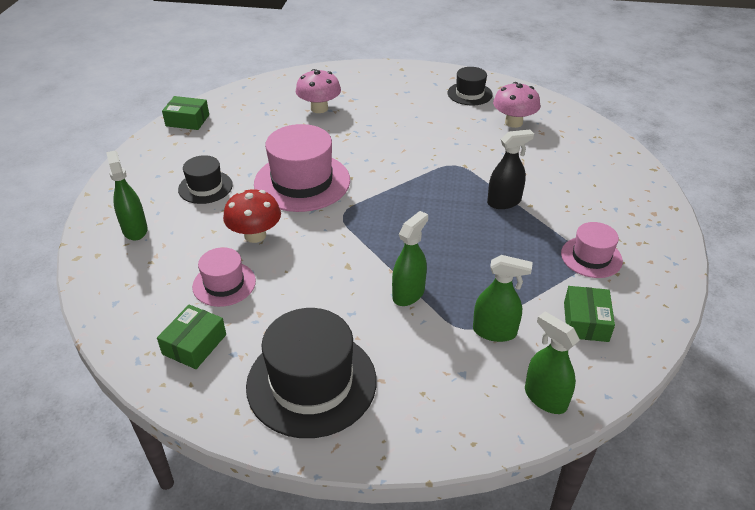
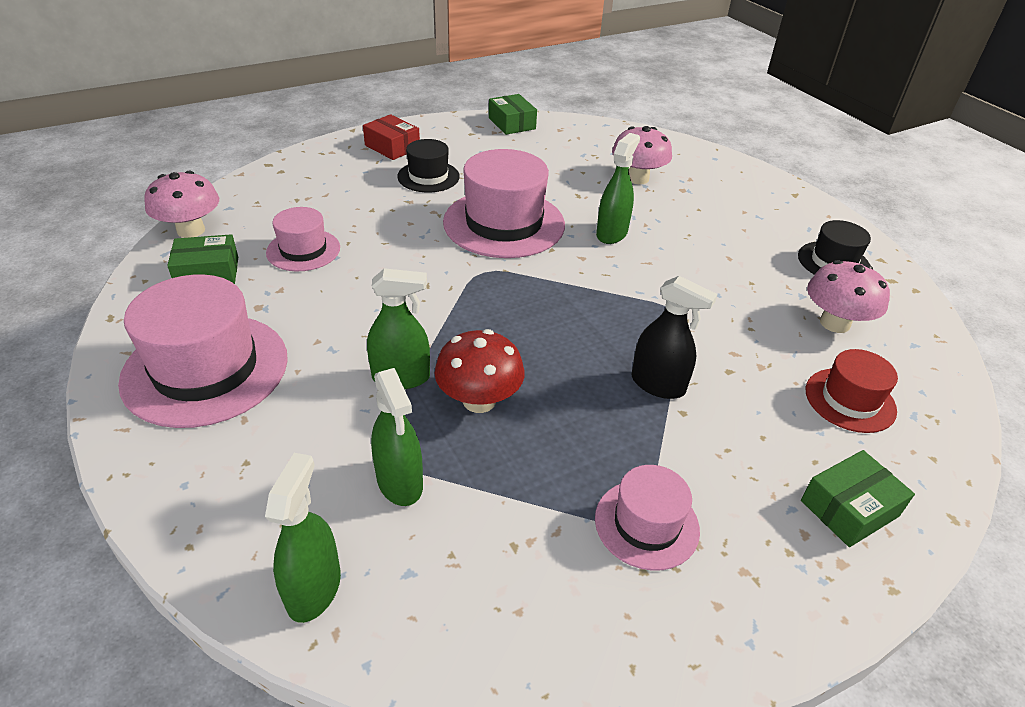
camera: 50 degrees right, 0 degrees up
green spray bottle [106,151,148,241] -> green spray bottle moved to [596,133,640,244]
red mushroom [223,190,281,243] -> red mushroom moved to [435,329,524,413]
black hat [246,308,376,438] -> pink hat [118,274,288,428]
green box [564,286,615,342] -> green box moved to [801,450,915,547]
none -> pink mushroom [144,171,219,238]
none -> red box [363,114,420,160]
none -> red hat [806,349,898,433]

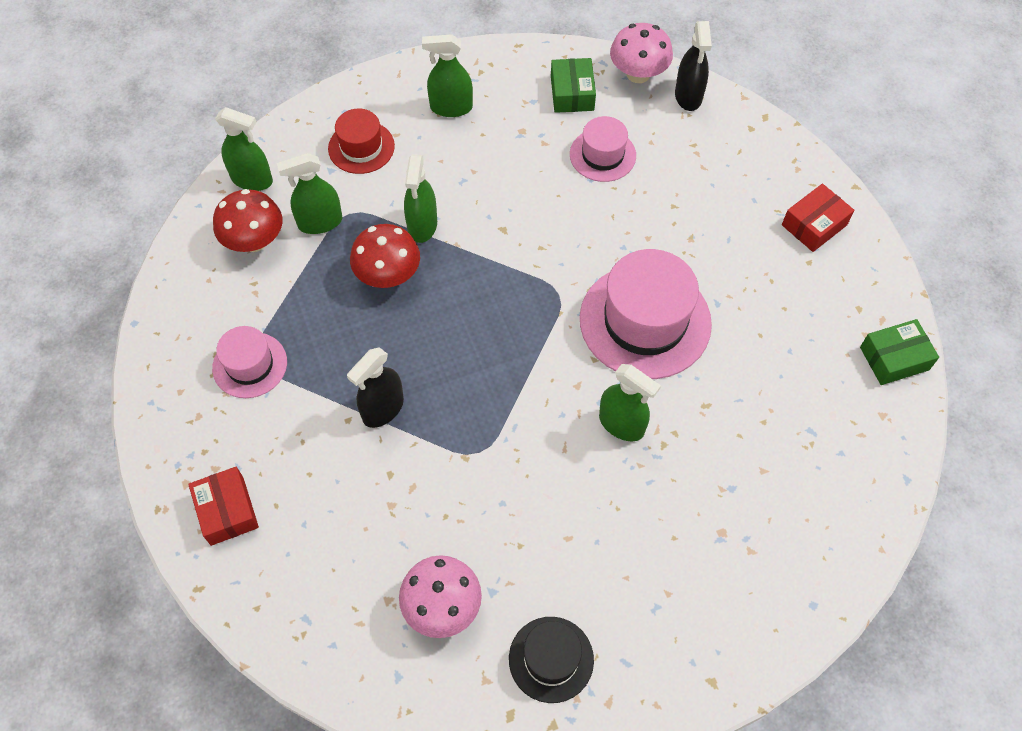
camera: 100 degrees right, 20 degrees up
pink hat [118,274,288,428] -> green spray bottle [422,34,473,117]
black hat [397,139,460,192] -> none
pink mushroom [612,126,672,184] -> none
green box [801,450,915,547] -> red box [188,467,259,546]
red hat [806,349,898,433] -> red hat moved to [328,109,395,174]
none -> red mushroom [213,189,283,252]
none -> black spray bottle [675,21,712,111]

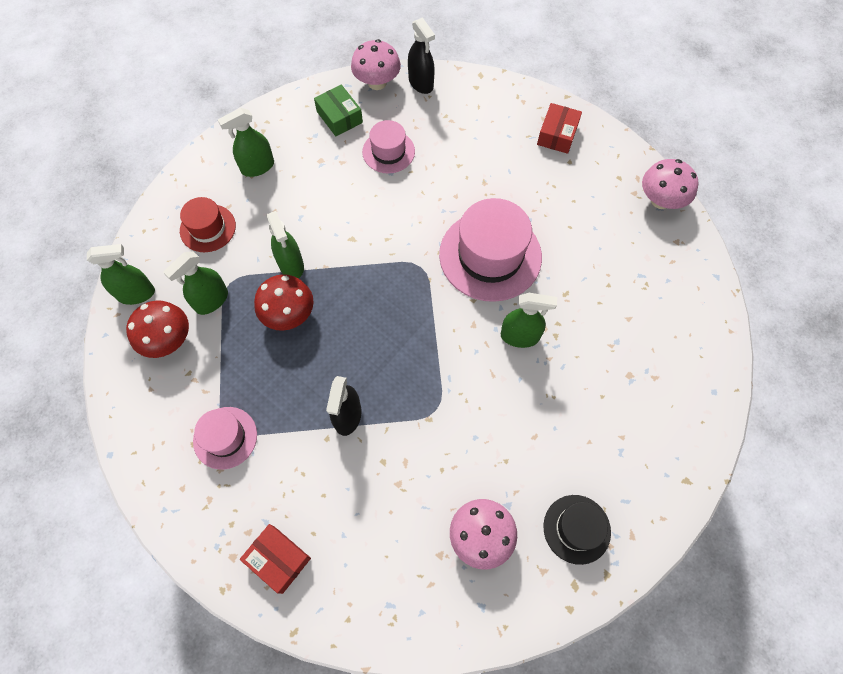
camera: 30 degrees left, 5 degrees up
green box [860,319,939,385] -> pink mushroom [642,159,699,209]

